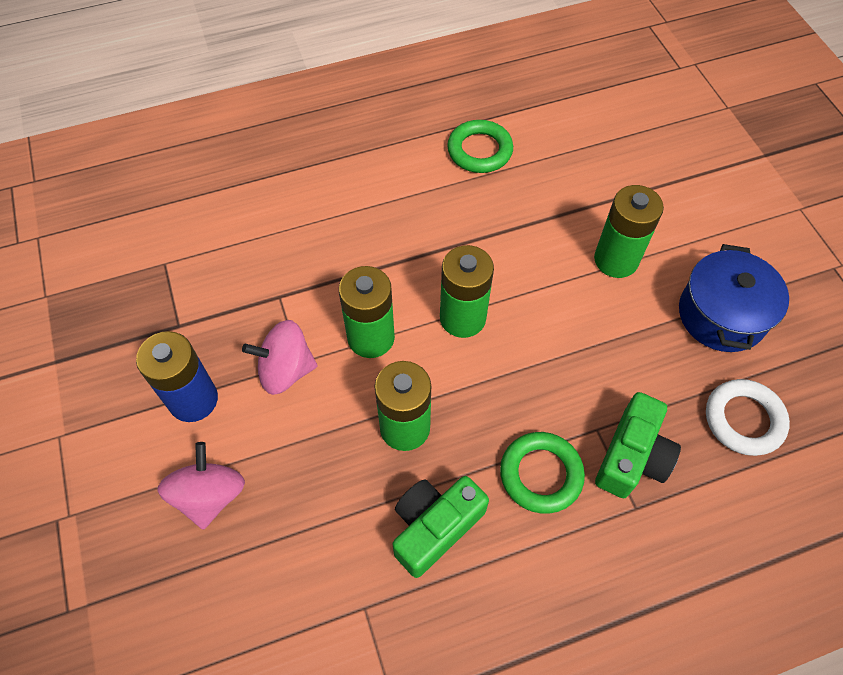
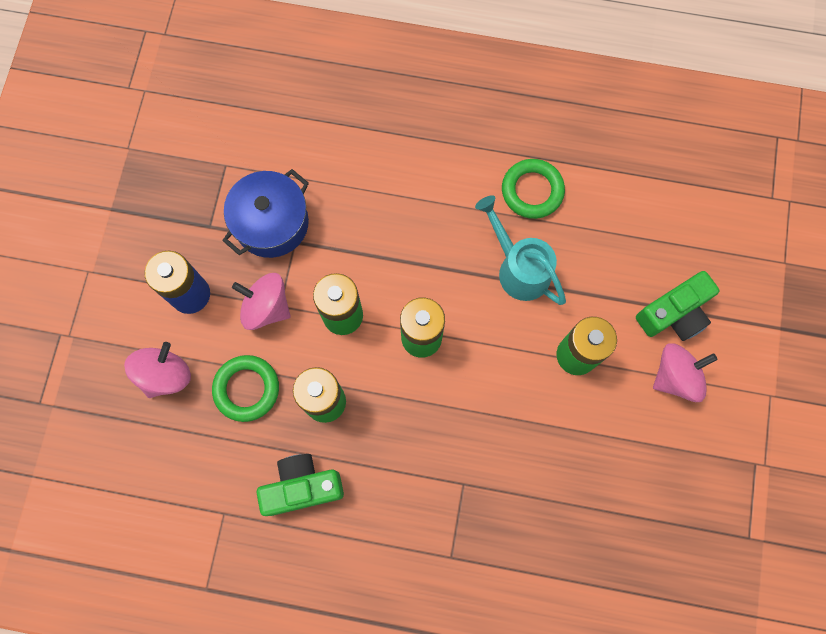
camera: 30 degrees right, 15 degrees up
green ring [500,432,585,514] -> green ring moved to [212,355,279,422]
green camera [595,392,681,498] -> green camera moved to [636,271,719,341]
blue pot [679,244,789,352] -> blue pot moved to [222,169,309,258]
white ring [706,379,790,456] -> none
none -> turquoise watering can [475,195,566,305]
none -> pink spinning top [653,343,717,402]

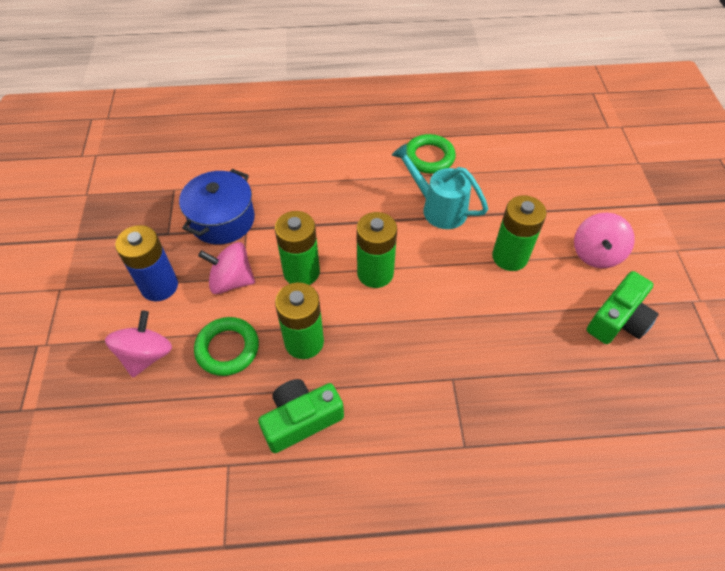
camera: 15 degrees left, 20 degrees down
green camera [636,271,719,341] -> green camera moved to [587,271,659,344]
pink spinning top [653,343,717,402] -> pink spinning top turned 150 degrees clockwise [574,213,635,268]

